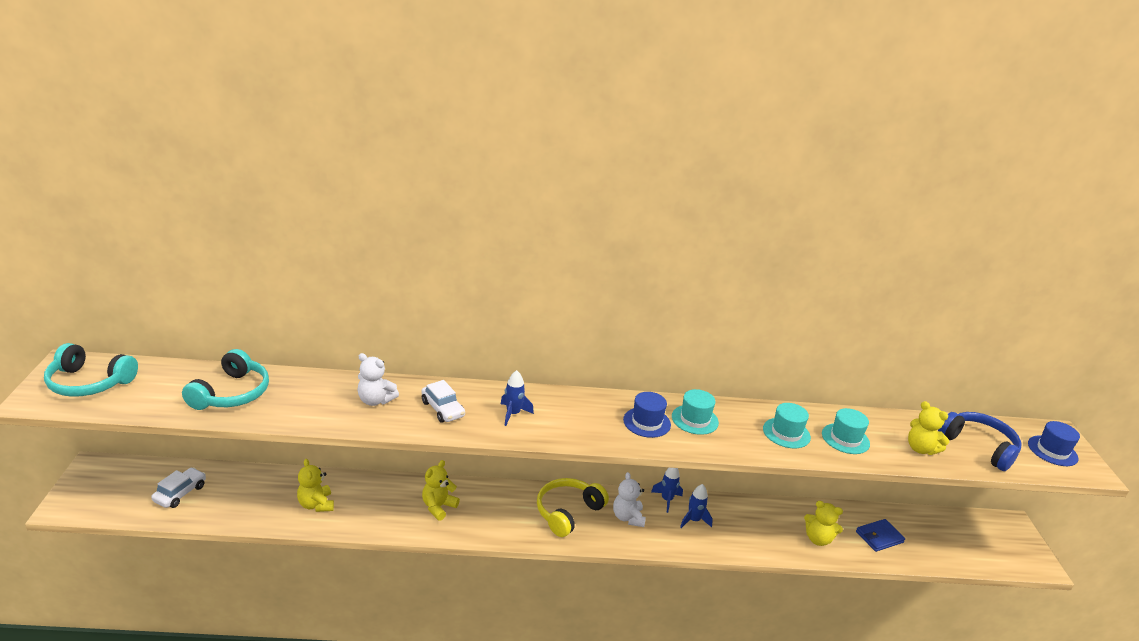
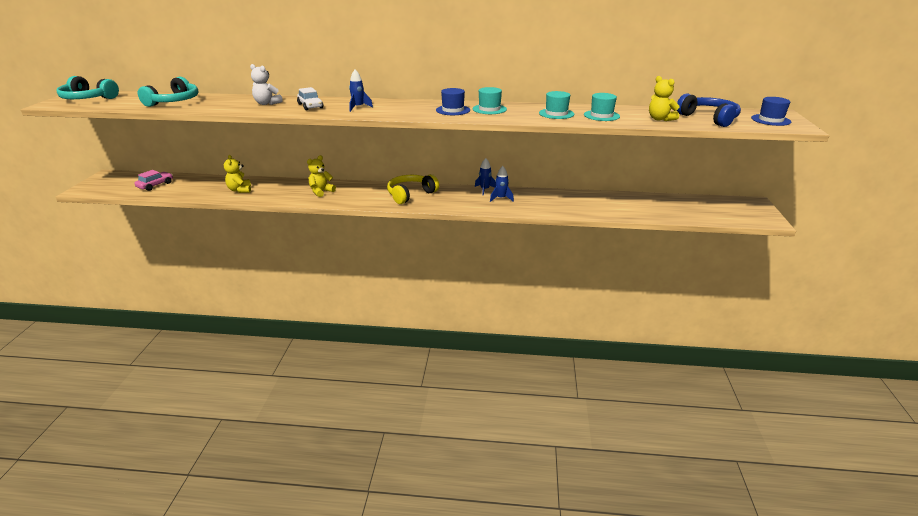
camera: 10 degrees right, 0 degrees up
white car [151,467,206,508] -> pink car [134,170,173,191]
white teddy bear [613,472,646,527] -> none
yellow teddy bear [804,501,843,546] -> none
blue wallet [856,519,905,552] -> none

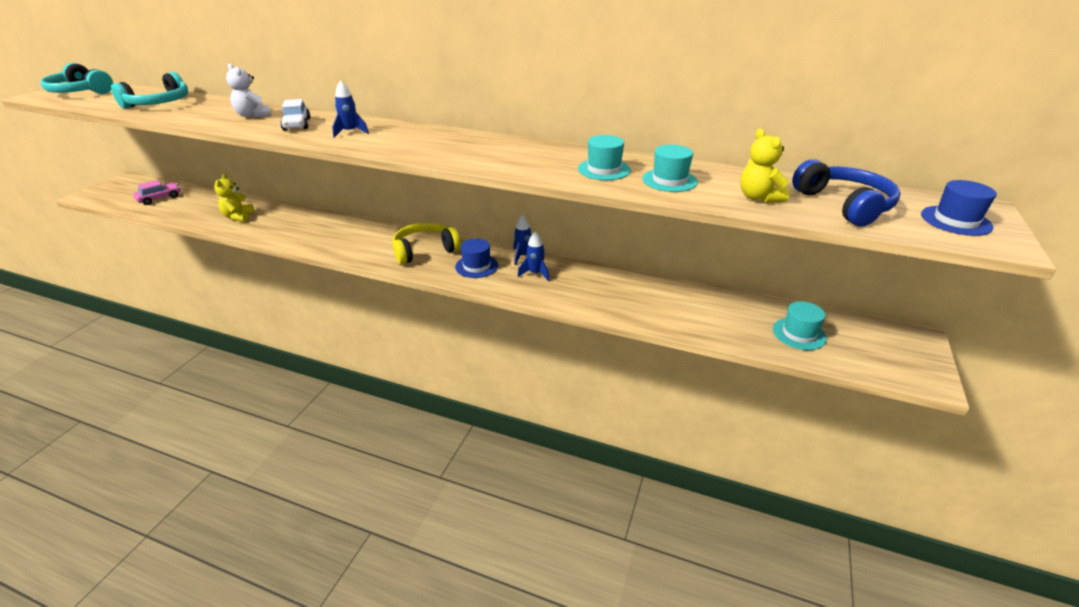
camera: 15 degrees right, 5 degrees up
yellow teddy bear [307,155,336,197] -> none
blue hat [436,88,470,115] -> blue hat moved to [455,239,498,278]
turquoise hat [473,87,507,114] -> turquoise hat moved to [773,301,827,350]

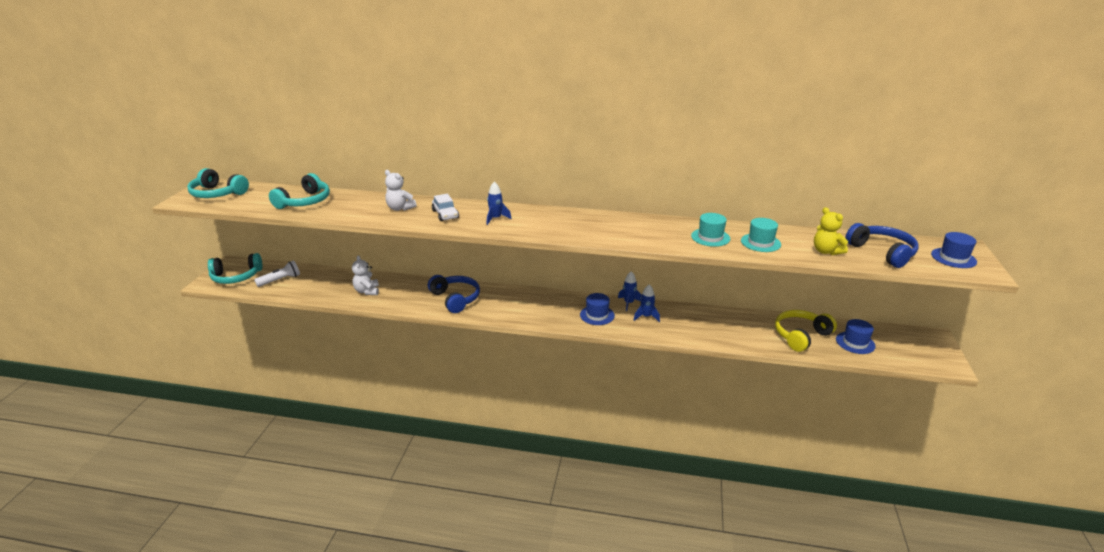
camera: 10 degrees left, 5 degrees down
pink car [133,180,181,205] -> white flashlight [254,260,300,287]
yellow teddy bear [214,173,254,222] -> white teddy bear [352,255,379,295]
yellow headphones [392,222,461,265] -> yellow headphones moved to [775,310,837,352]
turquoise hat [773,301,827,350] -> blue hat [836,319,876,354]
none -> turquoise headphones [208,253,262,284]
none -> blue headphones [428,275,480,313]

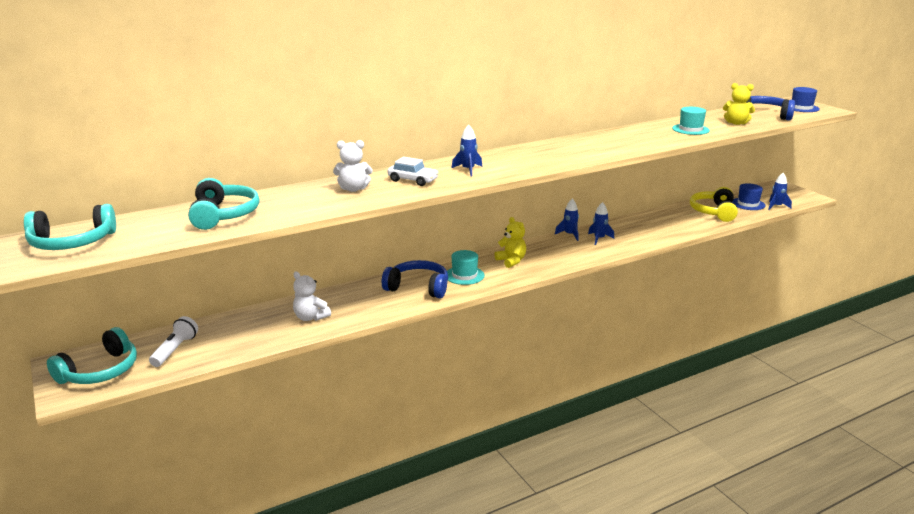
camera: 40 degrees left, 5 degrees down
blue hat [580,293,615,325] -> none
turquoise hat [691,213,730,247] -> turquoise hat moved to [447,250,485,285]
none -> yellow teddy bear [495,217,526,268]
none -> blue rocket [768,173,792,210]

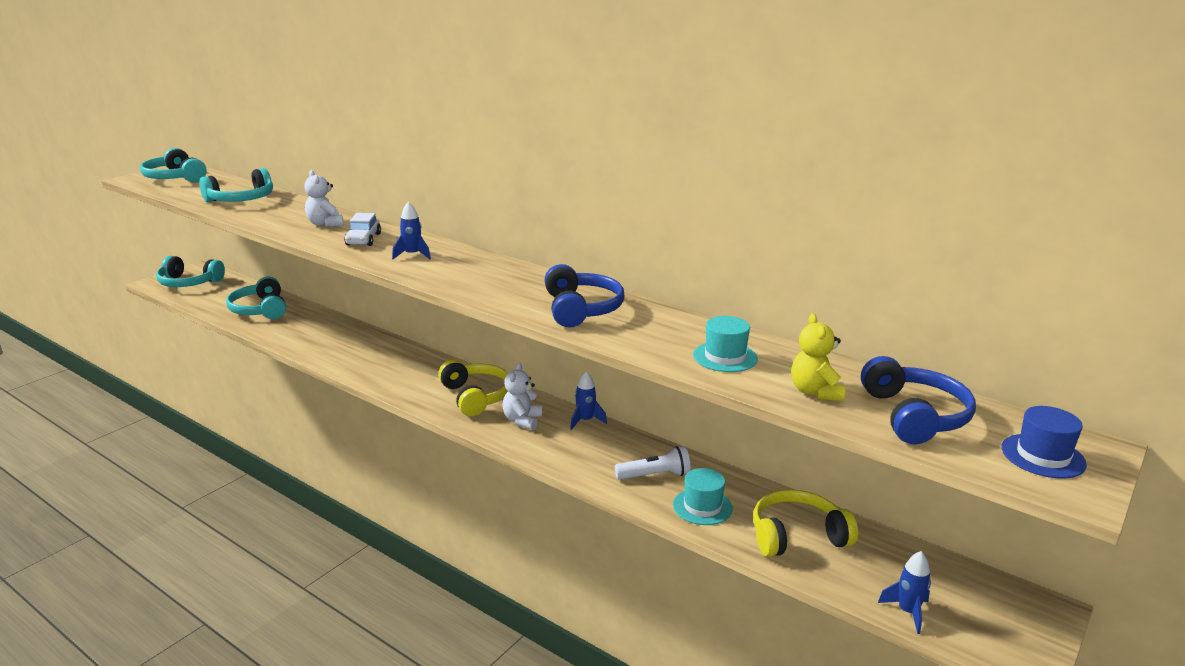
camera: 65 degrees right, 0 degrees up
white flashlight [149,316,198,367] -> white flashlight moved to [615,446,691,480]
white teddy bear [293,272,331,321] -> white teddy bear moved to [502,363,542,430]
blue headphones [382,260,448,298] -> blue headphones moved to [544,264,625,327]
turquoise hat [447,250,485,285] -> turquoise hat moved to [673,468,733,525]
yellow teddy bear [495,217,526,268] -> yellow headphones [438,360,508,416]
blue rocket [588,202,614,245] -> none
blue hat [733,183,766,210] -> none
none -> turquoise headphones [226,276,286,319]

